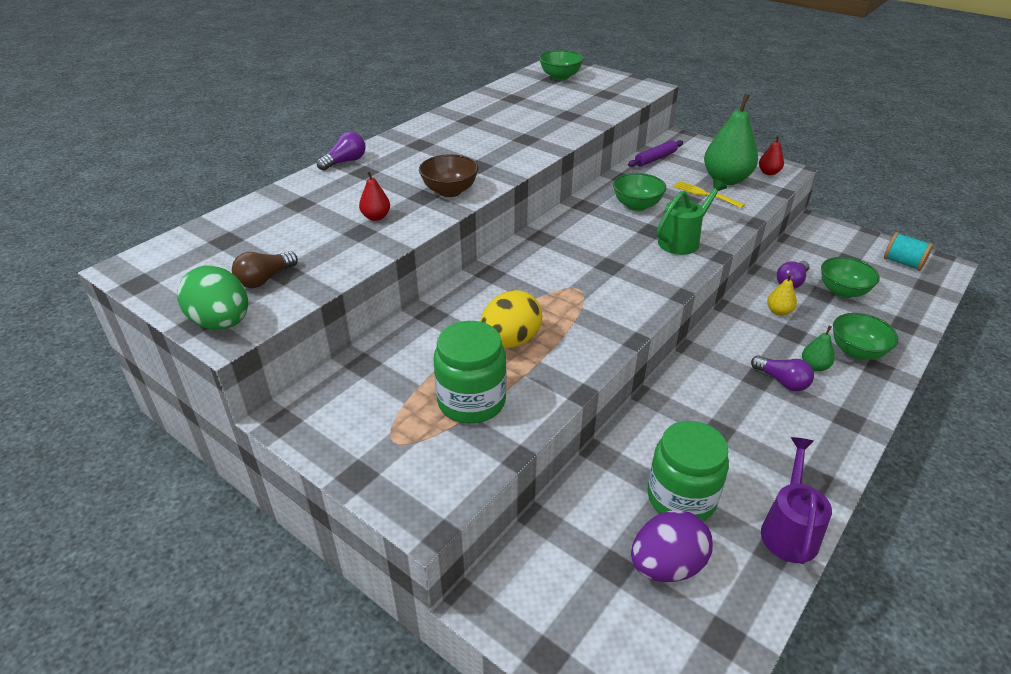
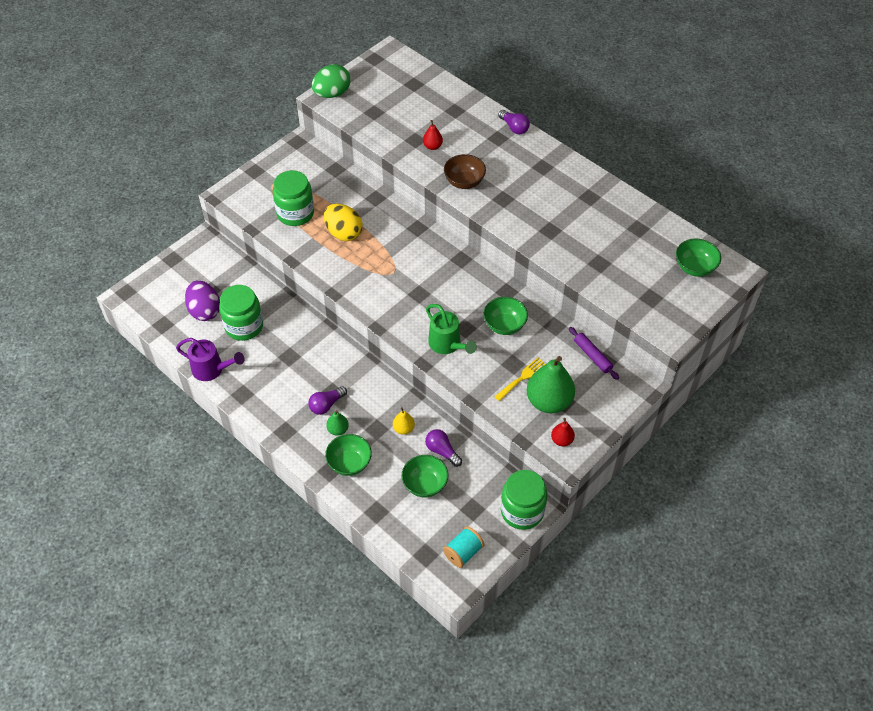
camera: 95 degrees right, 15 degrees up
brown light bulb [232,251,298,288] -> none
none -> green jar [501,470,547,530]

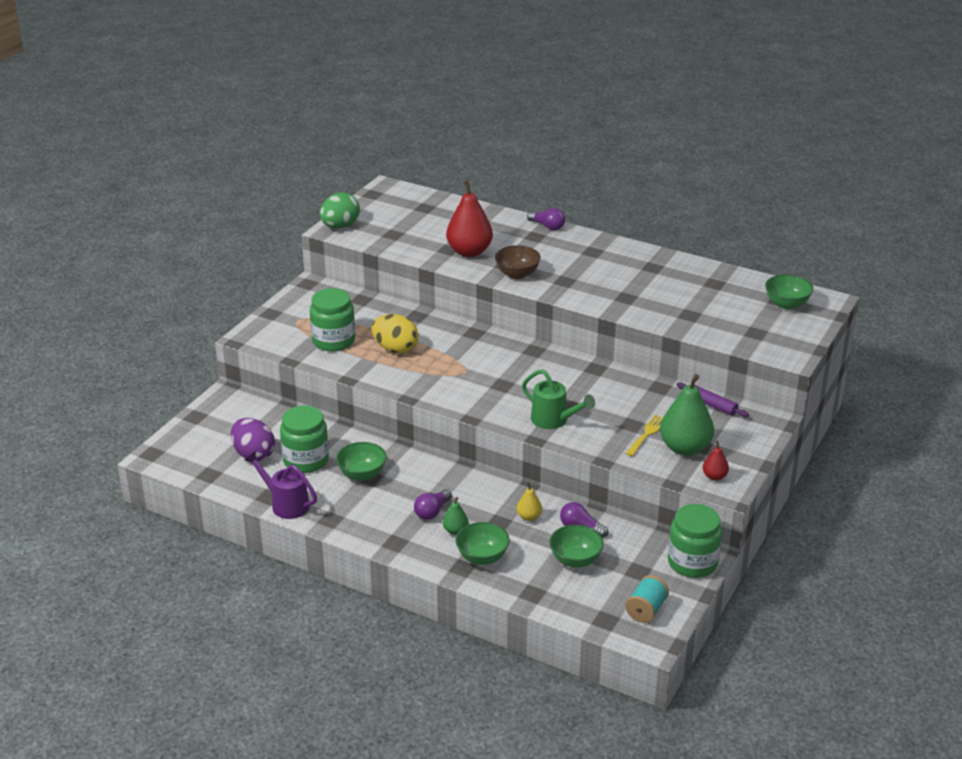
camera: 15 degrees left, 20 degrees down
purple watering can [176,338,244,381] -> purple watering can turned 150 degrees counterclockwise [245,451,317,519]
red pear [423,120,443,150] -> red pear [446,180,493,257], size x2.11
green bowl [484,297,528,335] -> green bowl moved to [336,442,386,481]

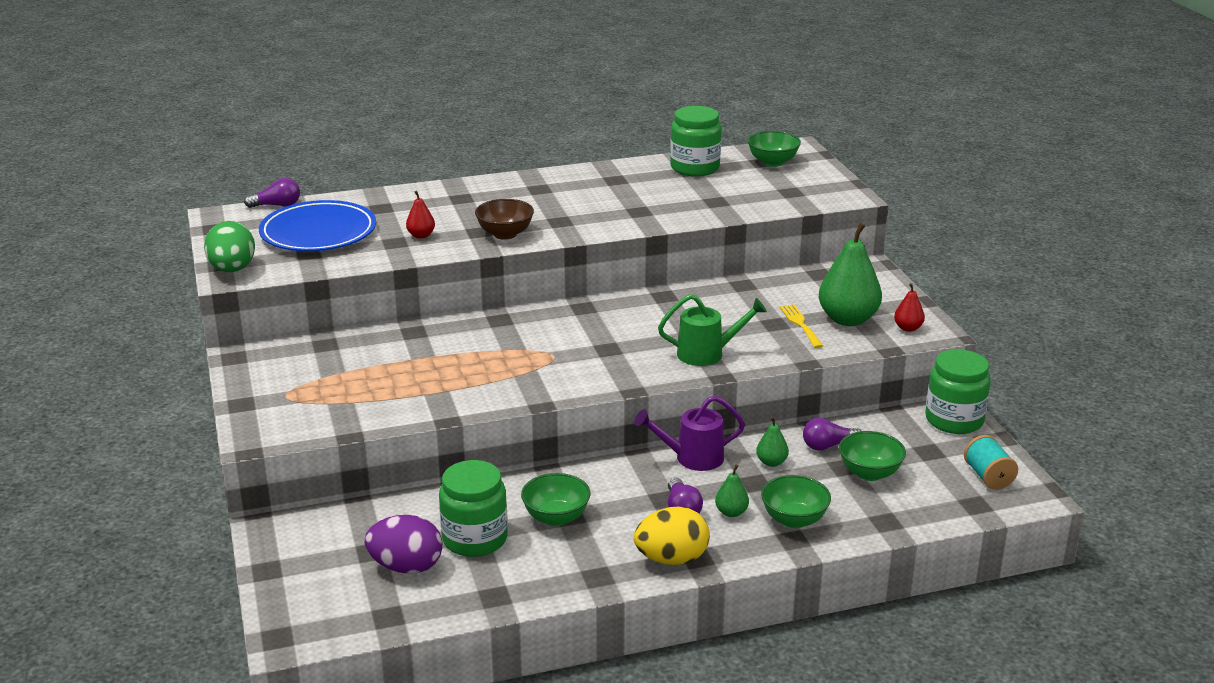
camera: 45 degrees left, 5 degrees down
purple watering can [245,451,317,519] -> purple watering can moved to [634,395,745,471]
green jar [310,288,355,351] -> green jar moved to [670,106,722,177]
yellow egg [371,314,418,354] -> yellow egg moved to [634,506,710,565]
red pear [446,180,493,257] -> red pear [406,191,435,238], size x0.47
yellow pear [517,482,542,521] -> green pear [756,417,789,467]
purple light bulb [527,208,565,230] -> purple light bulb moved to [244,178,300,208]
purple rolling pin [676,382,749,417] -> none
none -> blue plate [259,200,376,251]

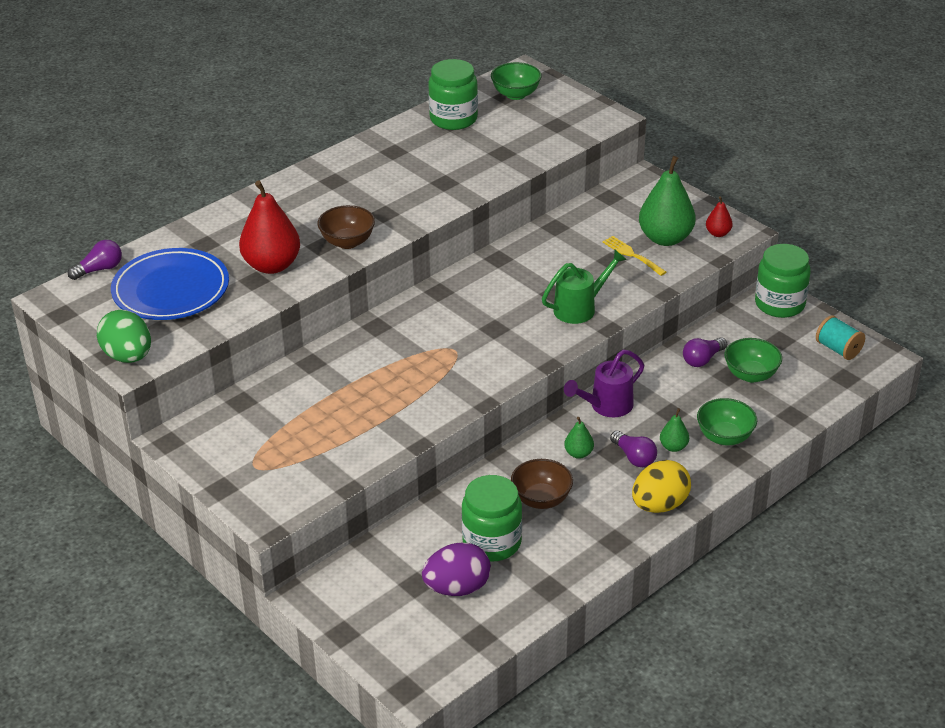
camera: 25 degrees left, 10 degrees up
red pear [406,191,435,238] -> red pear [239,180,300,274], size x2.11
green bowl [521,473,591,526] -> brown bowl [511,459,573,509]
green pear [756,417,789,467] -> green pear moved to [564,417,594,459]

